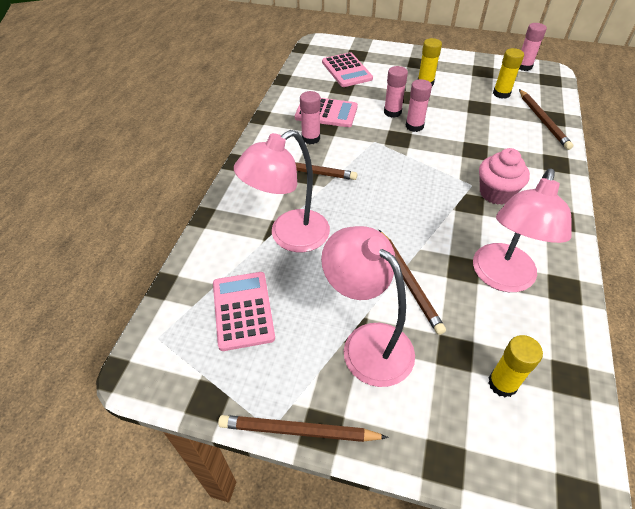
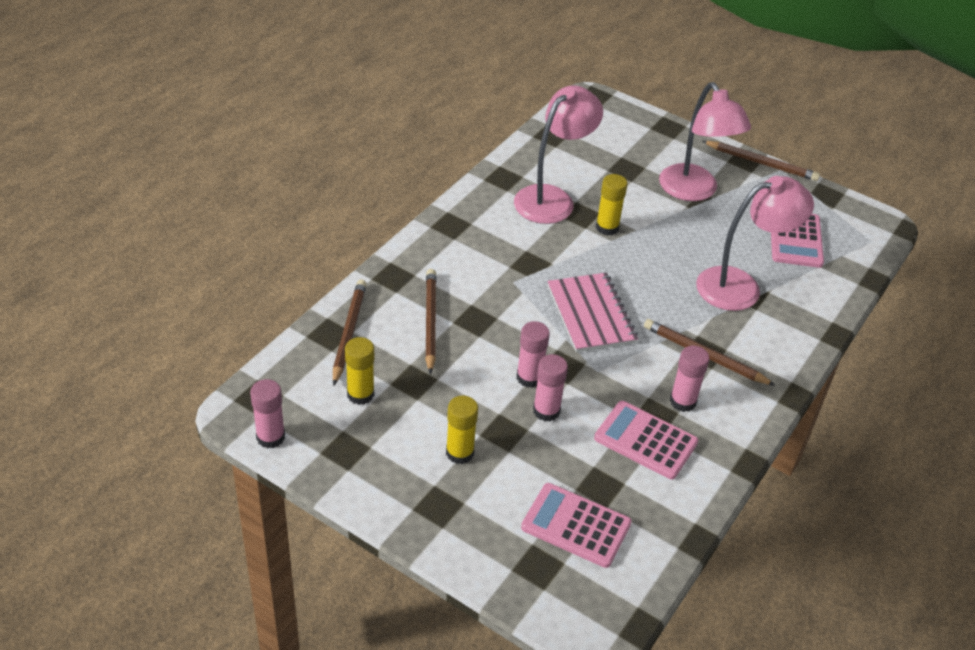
camera: 165 degrees left, 5 degrees down
pink calculator [322,52,373,87] -> pink calculator turned 60 degrees counterclockwise [521,483,632,568]
brown pencil [379,230,446,335] -> brown pencil moved to [425,269,436,374]
pink cupcake [479,148,530,205] -> none
yellow glue stick [488,335,543,397] -> yellow glue stick moved to [596,174,628,235]
none -> pink notebook [547,273,638,352]

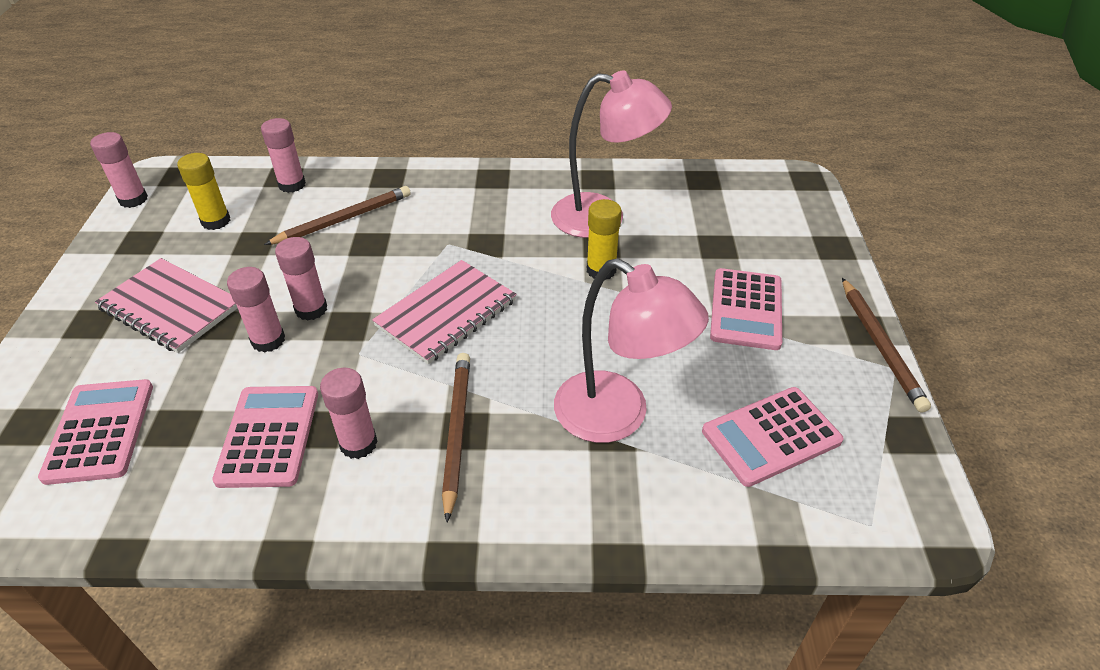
camera: 60 degrees right, 0 degrees up
brown pencil [333,279,367,386] -> pink glue stick [261,118,306,193]
yellow glue stick [446,395,478,464] -> pink notebook [95,258,237,353]
pink lamp [659,82,751,201] -> pink calculator [710,268,782,350]

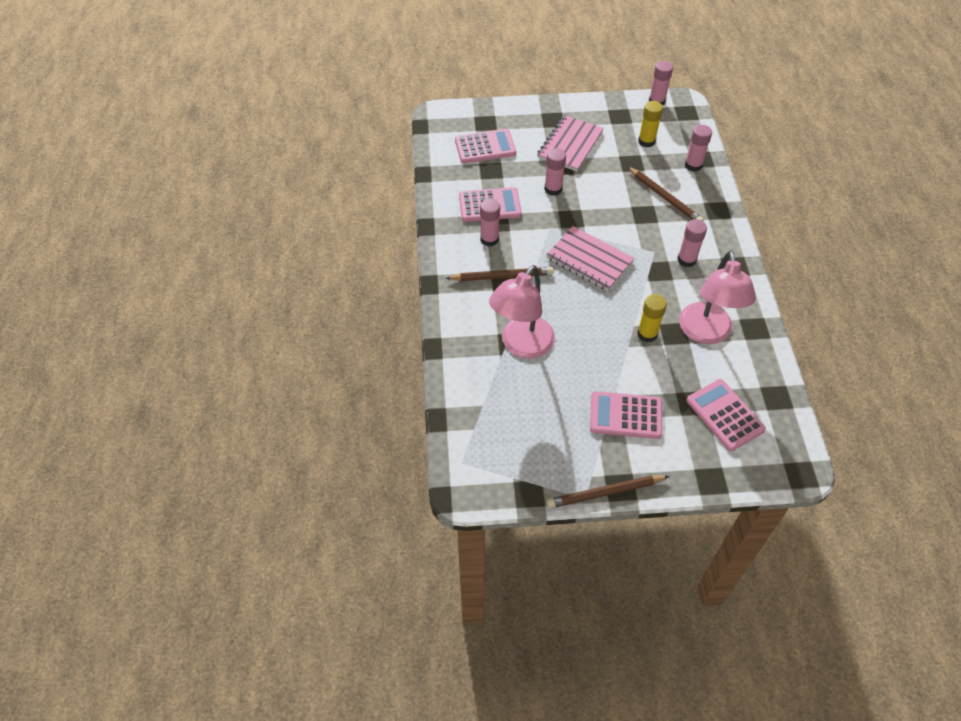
camera: 85 degrees right, 10 degrees up
pink glue stick [275,237,327,321] -> pink glue stick moved to [677,219,707,267]
pink calculator [702,387,844,487] -> pink calculator moved to [686,379,766,451]

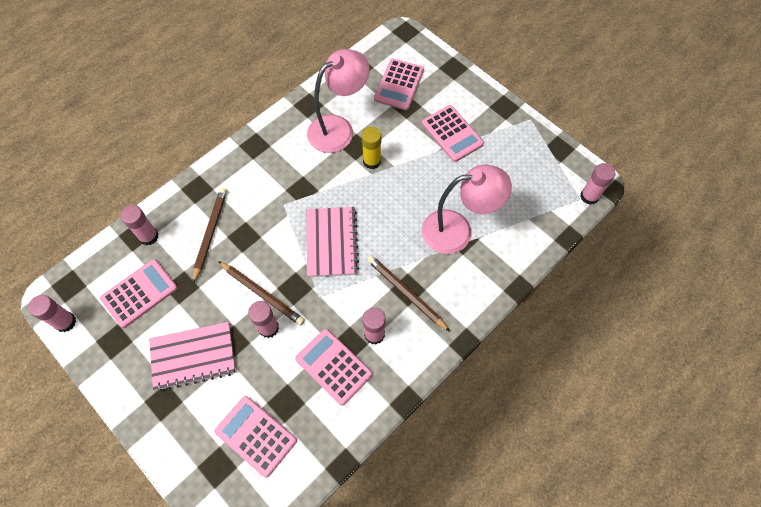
camera: 130 degrees left, 10 degrees up
brown pencil [547,476,670,508] -> brown pencil moved to [218,261,305,326]
yellow glue stick [638,101,663,147] -> pink calculator [100,259,178,328]
pink glue stick [677,219,707,267] -> pink glue stick moved to [580,163,615,205]

